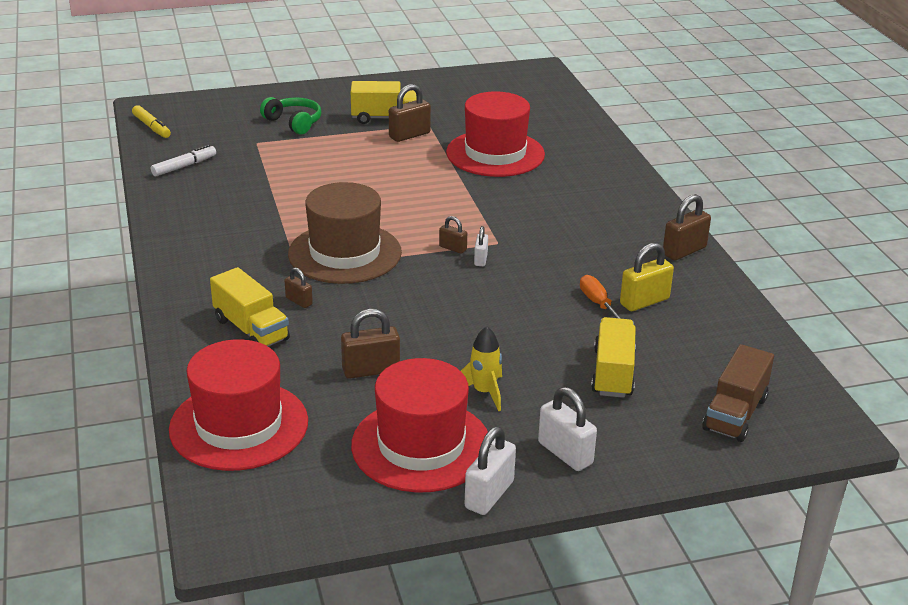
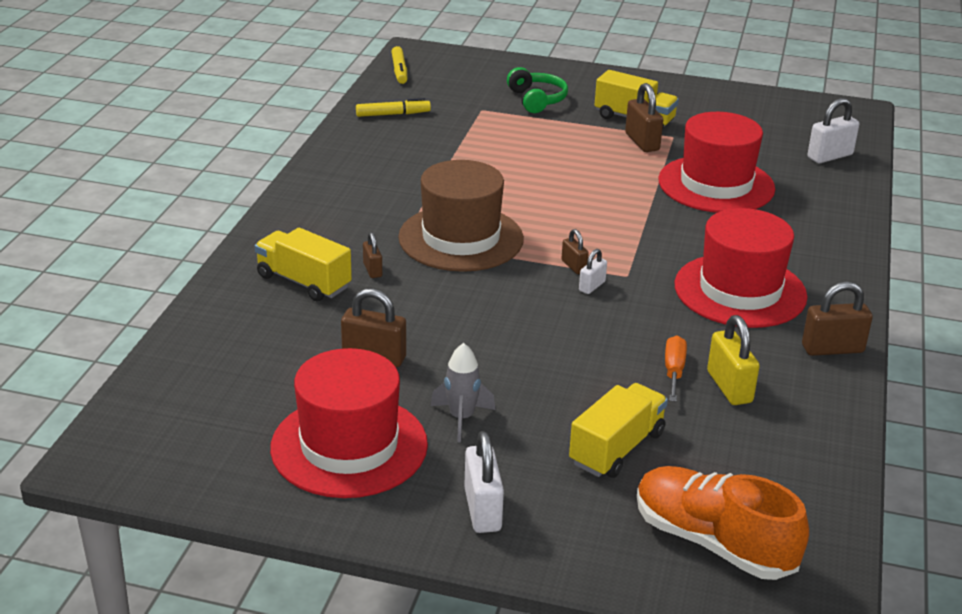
camera: 30 degrees right, 0 degrees up
white marker [151,144,216,176] -> yellow marker [356,98,431,117]
red hat [169,339,308,471] -> red hat moved to [674,208,807,328]
yellow truck [210,267,290,347] -> yellow truck turned 135 degrees clockwise [255,228,352,301]
brown padlock [389,84,431,142] -> brown padlock turned 75 degrees clockwise [625,83,663,152]
yellow rocket [461,326,502,411] -> grey rocket [431,343,495,442]
white padlock [465,426,516,515] -> white padlock moved to [807,98,859,163]
yellow padlock [620,243,674,311] -> yellow padlock turned 75 degrees clockwise [707,315,760,405]
brown truck [702,344,774,442] -> orange shoe [637,466,809,580]

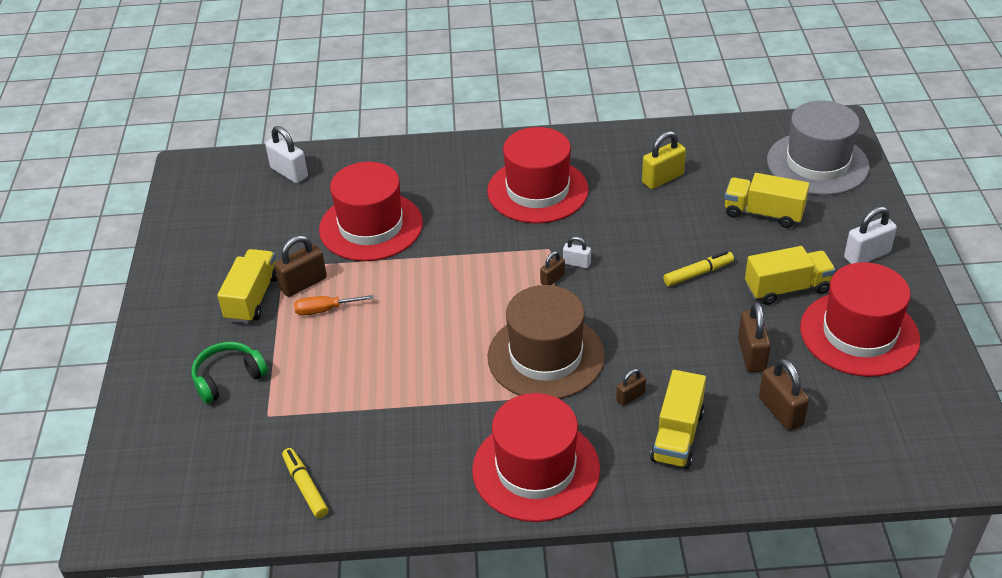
camera: 105 degrees left, 10 degrees up
yellow marker [391,46,407,84] -> yellow marker moved to [663,251,734,286]
grey rocket [431,343,495,442] -> yellow truck [745,246,836,305]
orange shoe [637,466,809,580] -> grey hat [767,100,869,195]
orange screwdriver [665,335,687,401] -> orange screwdriver moved to [294,295,374,315]
brown padlock [802,281,873,356] -> brown padlock moved to [759,358,809,431]
none -> red hat [472,393,600,522]

